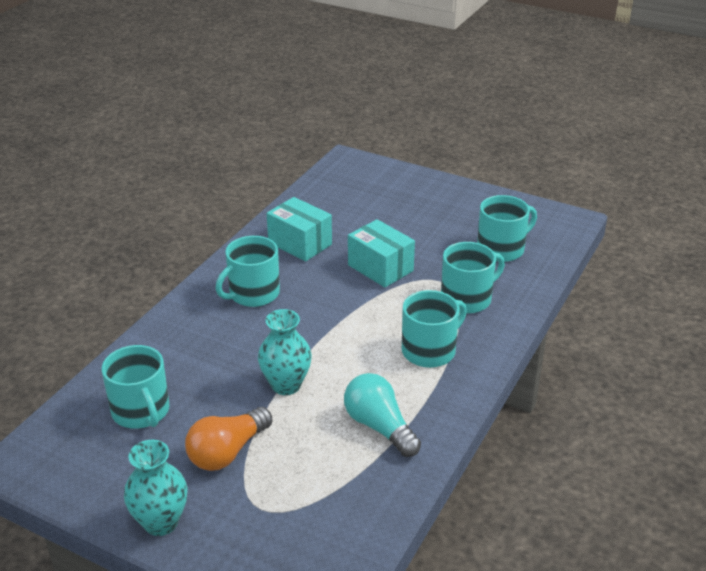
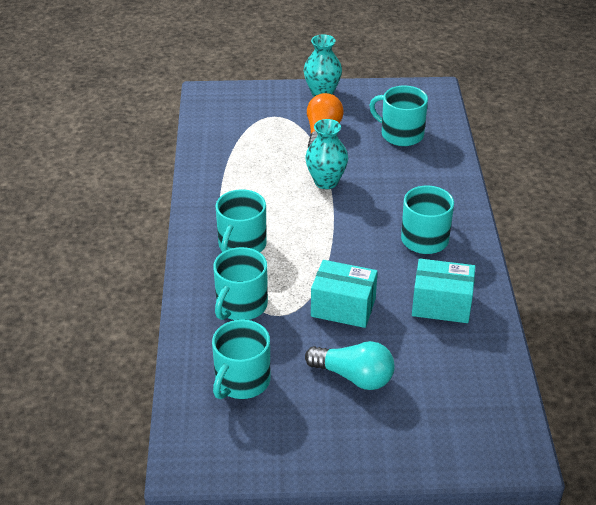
camera: 150 degrees right, 5 degrees up
turquoise light bulb [344,373,421,457] -> turquoise light bulb moved to [305,341,395,390]

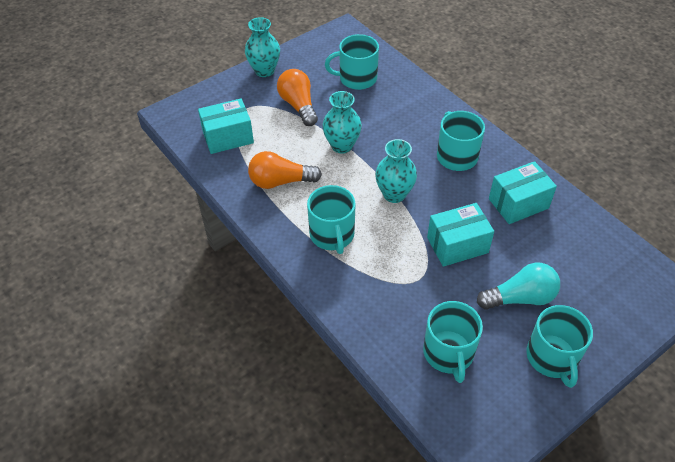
camera: 35 degrees left, 10 degrees up
turquoise mug [213,247,268,320] -> turquoise mug moved to [526,305,593,388]
none -> turquoise box [198,98,254,154]
none -> orange light bulb [248,151,322,189]
none -> turquoise vase [375,139,417,203]

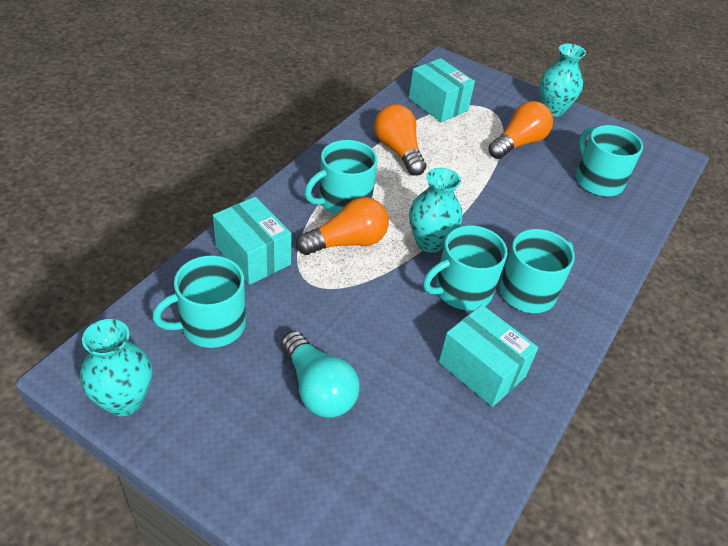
camera: 65 degrees right, 5 degrees down
turquoise vase [322,91,362,153] -> turquoise vase moved to [80,319,152,416]
turquoise box [427,203,494,267] -> turquoise box moved to [213,197,292,285]
turquoise mug [526,305,593,388] -> turquoise mug moved to [423,225,507,310]
none -> orange light bulb [296,197,389,255]

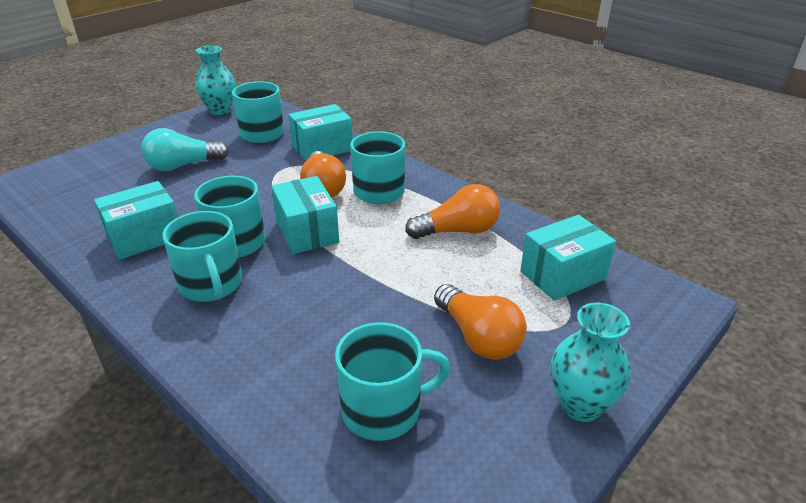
camera: 105 degrees right, 10 degrees down
turquoise vase [409,168,462,253] -> turquoise box [271,176,339,254]

